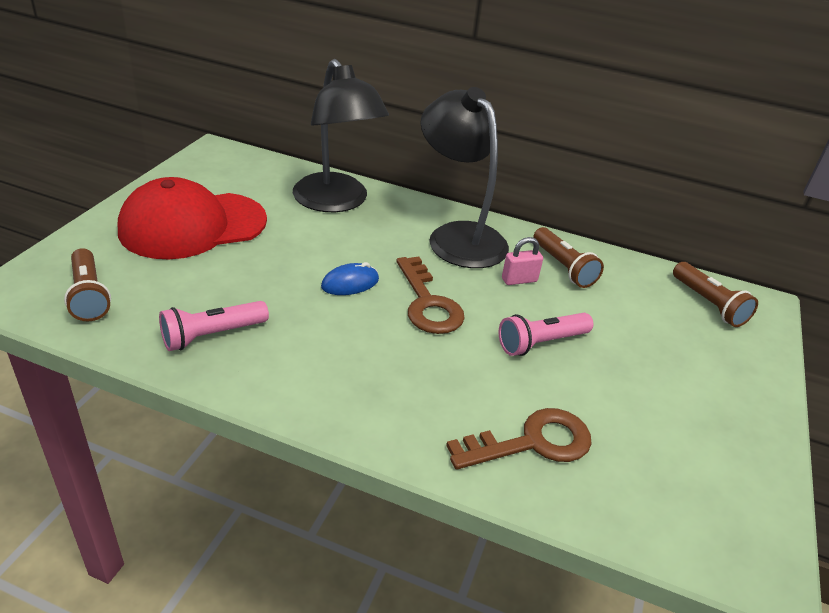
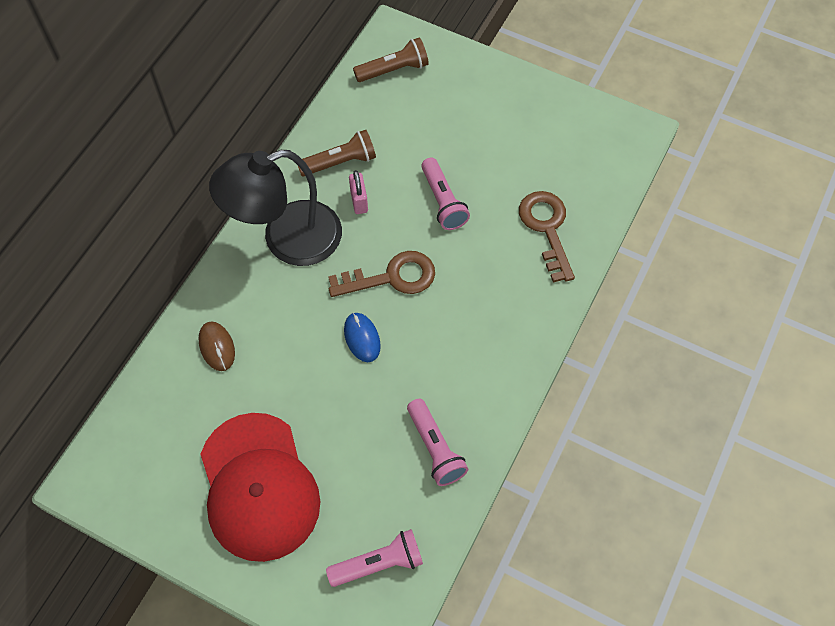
camera: 80 degrees left, 25 degrees up
brown flashlight [64,248,111,321] -> pink flashlight [326,529,423,587]
black lamp [293,59,389,212] -> brown mouse [198,321,235,371]

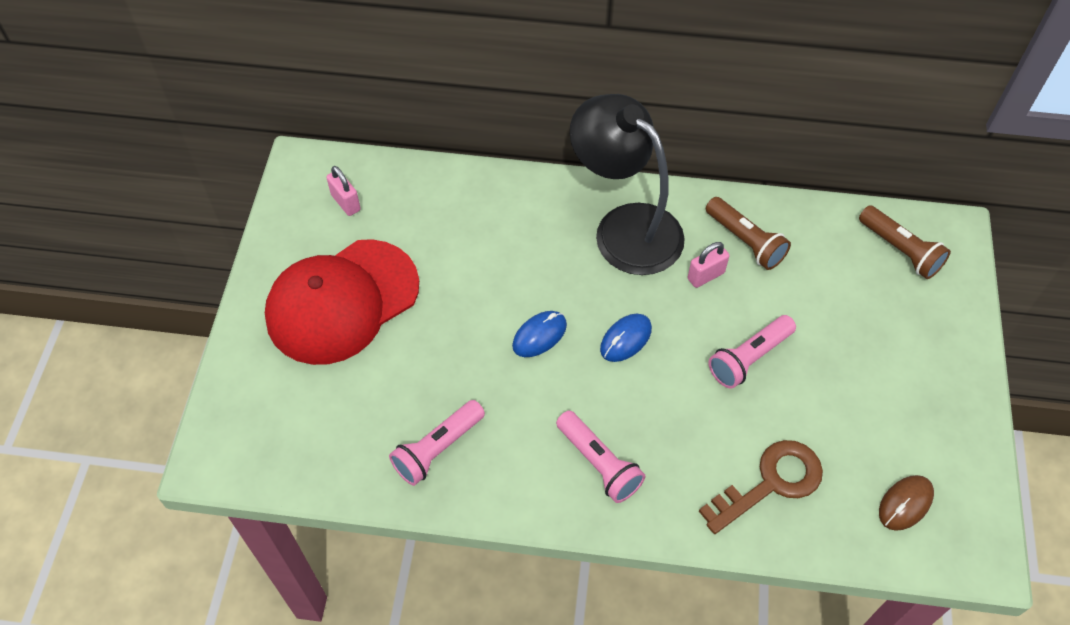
camera: 70 degrees right, 5 degrees down
brown mouse [198,321,235,371] -> brown mouse moved to [879,475,934,531]
pink flashlight [326,529,423,587] -> pink flashlight moved to [556,410,645,503]
brown key [328,251,435,297] -> blue mouse [600,314,652,362]
none -> pink padlock [326,166,361,216]

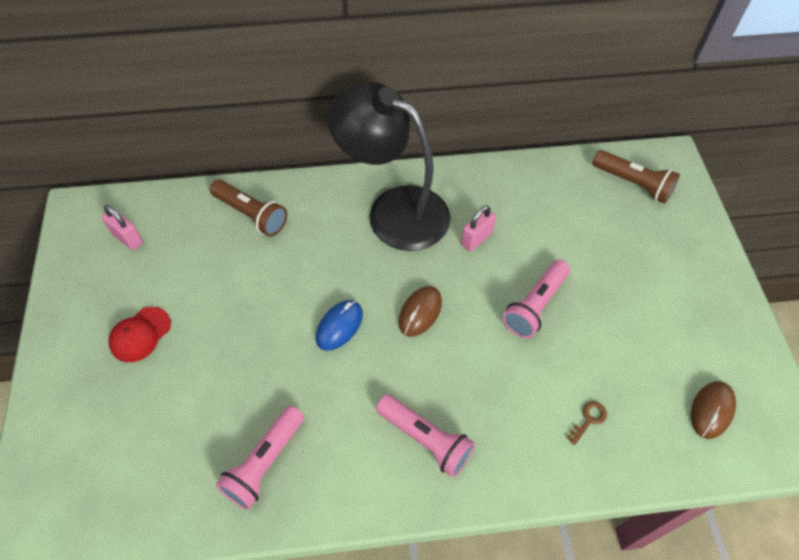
camera: 15 degrees left, 0 degrees up
red cap [265,239,419,365] -> red cap [109,307,171,362], size x0.41
blue mouse [600,314,652,362] -> brown mouse [399,286,442,337]
brown key [699,440,823,534] -> brown key [566,401,607,445], size x0.41
brown flashlight [706,197,791,270] -> brown flashlight moved to [210,180,287,236]

